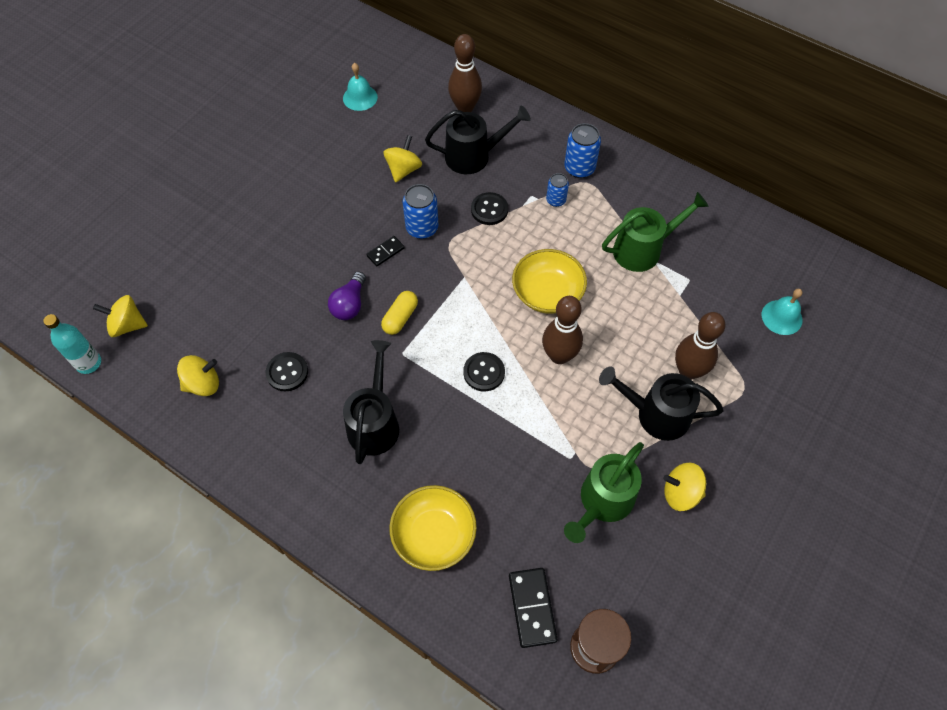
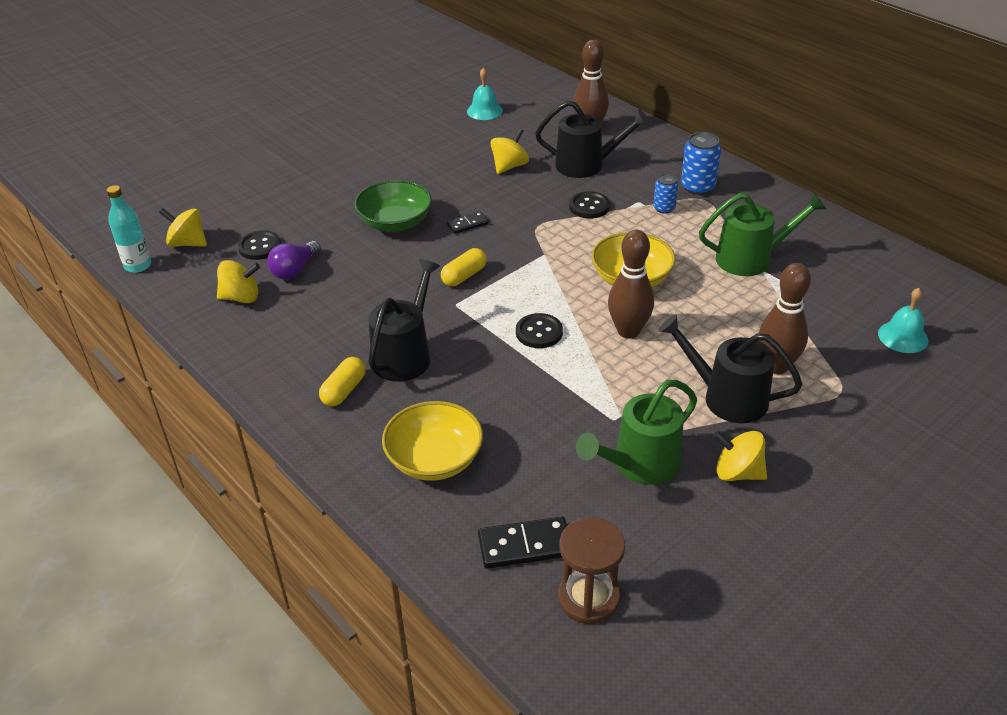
camera: 15 degrees right, 20 degrees down
black button [266,352,308,391] -> black button moved to [238,230,281,260]
purple light bulb [328,271,366,320] -> purple light bulb moved to [267,241,321,279]
blue can [403,184,438,239] -> none
black domino [509,568,557,648] -> black domino turned 75 degrees clockwise [478,516,567,569]
none -> yellow capsule [319,357,366,406]
none -> green bowl [354,180,432,232]

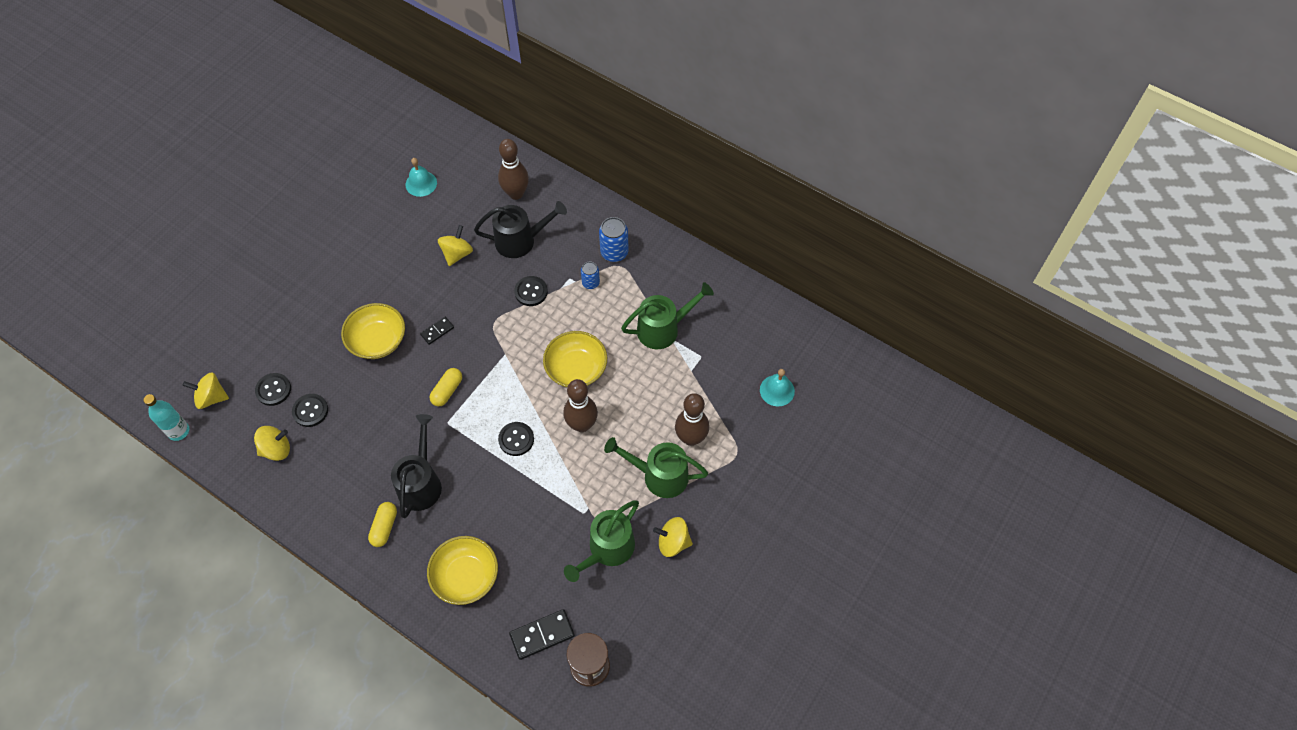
camera: 15 degrees left, 20 degrees up
purple light bulb [267,241,321,279] -> black button [292,394,328,427]
green bowl [354,180,432,232] -> yellow bowl [341,303,405,359]
black watering can [658,314,802,423] -> green watering can [604,437,708,498]

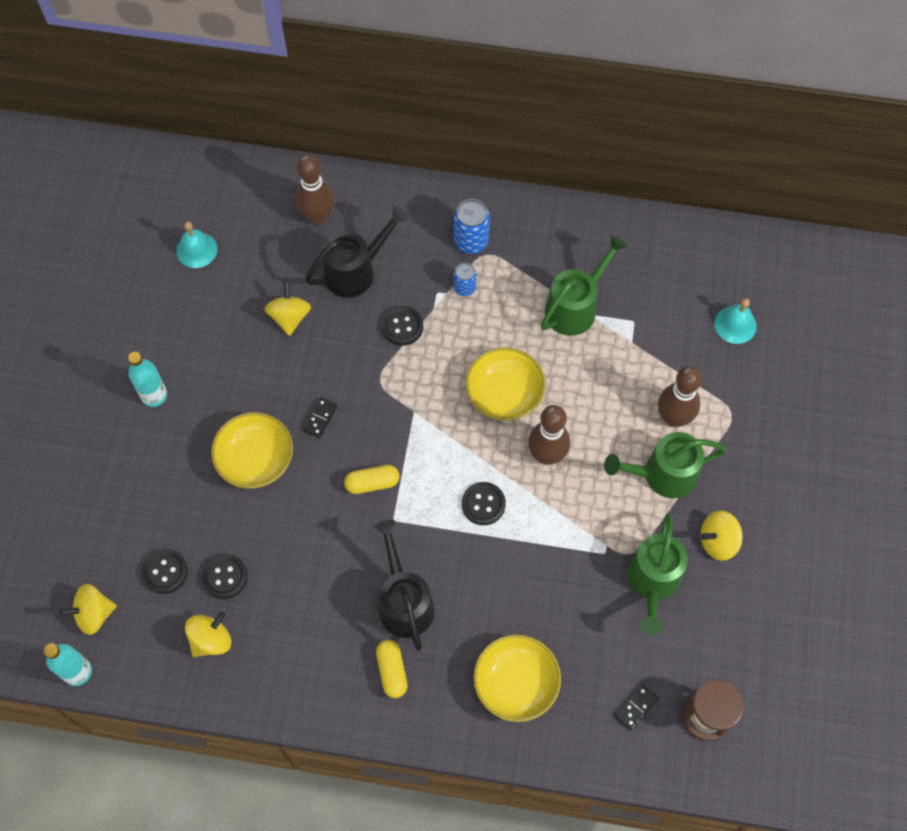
camera: 25 degrees left, 5 degrees up
yellow capsule [429,368,462,406] -> yellow capsule turned 75 degrees clockwise [344,465,400,494]
black domino [509,609,575,660] -> black domino [615,685,658,731], size x0.60
none -> turquoise bottle [128,352,167,407]

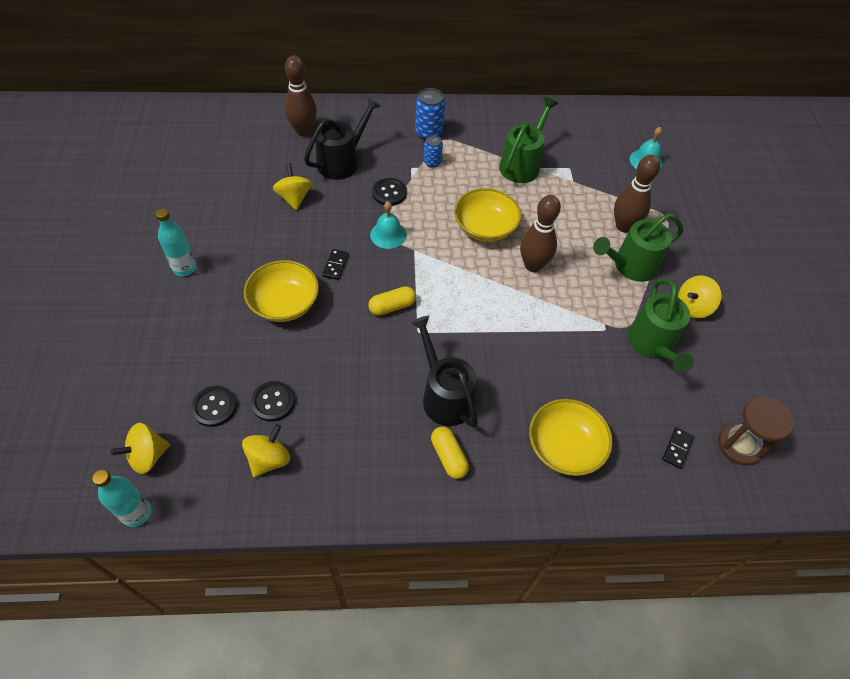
camera: 15 degrees left, 10 degrees down
turquoise bell [176,222,217,268] -> turquoise bell moved to [370,201,407,249]
black button [462,482,506,525] -> none

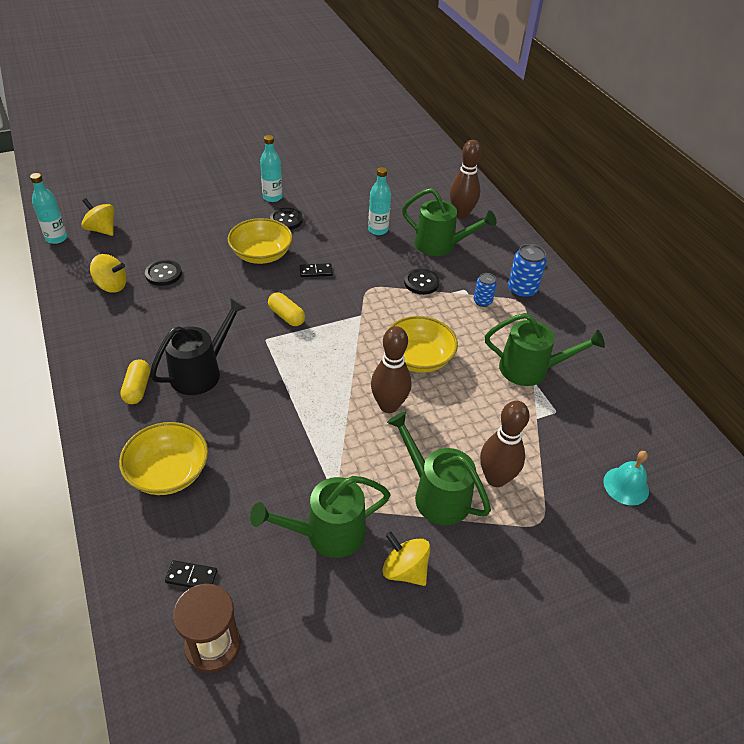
camera: 70 degrees right, 10 degrees down
black button [191,386,236,427] -> black button moved to [270,208,303,230]
yellow spinning top [273,163,312,210] -> turquoise bottle [368,167,391,235]
black watering can [304,97,380,180] -> green watering can [402,188,496,256]
turquoise bell [370,201,407,249] -> none
yellow capsule [431,426,469,479] -> yellow capsule turned 45 degrees counterclockwise [120,359,150,404]

